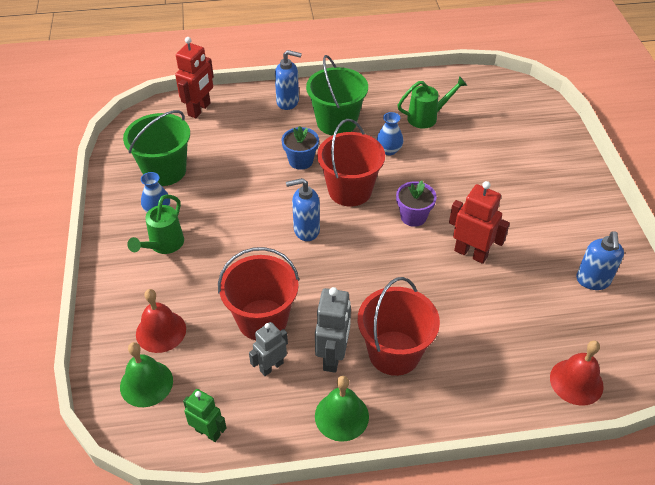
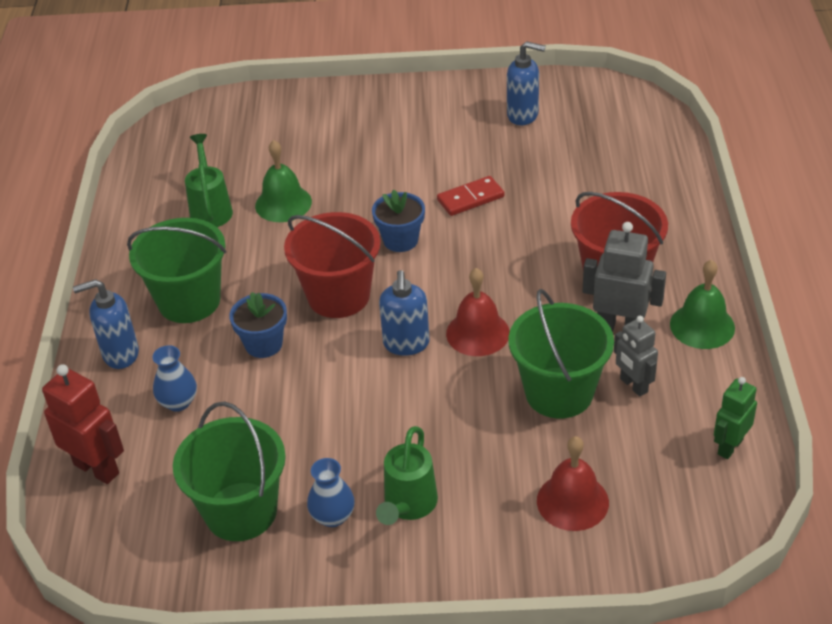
camera: 80 degrees left, 5 degrees down
green bell [120,342,173,407] -> green bell moved to [255,140,312,222]
green watering can [127,194,184,254] -> green watering can turned 75 degrees clockwise [376,426,438,525]
red bucket [218,247,299,340] -> green bucket [508,289,614,419]
blue soap dispenser [275,50,302,110] -> blue soap dispenser turned 120 degrees counterclockwise [73,279,139,369]
blue vase [377,112,403,155] -> blue vase moved to [152,345,197,412]
purple flower pot [396,181,437,227] -> blue flower pot [372,190,425,252]
red robot [449,181,510,264] -> red domino [437,176,505,216]
red bell [550,341,604,406] -> red bell moved to [446,268,510,356]

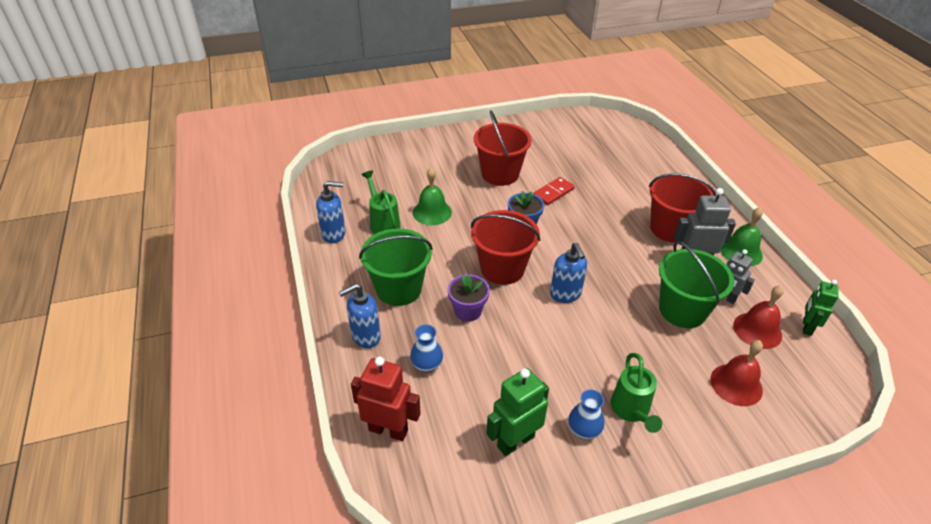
camera: 20 degrees left, 0 degrees up
green bucket [173,402,286,541] -> green robot [486,368,549,456]
blue flower pot [229,292,287,358] -> purple flower pot [448,275,490,322]
red bell [446,268,510,356] -> red bell moved to [733,285,784,349]
blue soap dispenser [507,41,546,125] -> blue soap dispenser moved to [316,181,346,243]
none -> red bucket [474,110,532,186]

